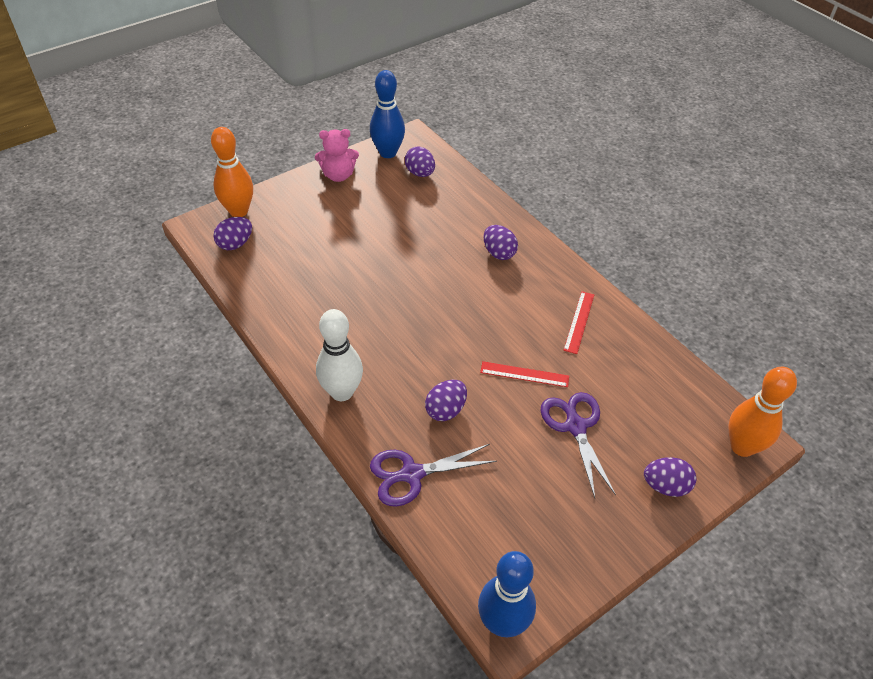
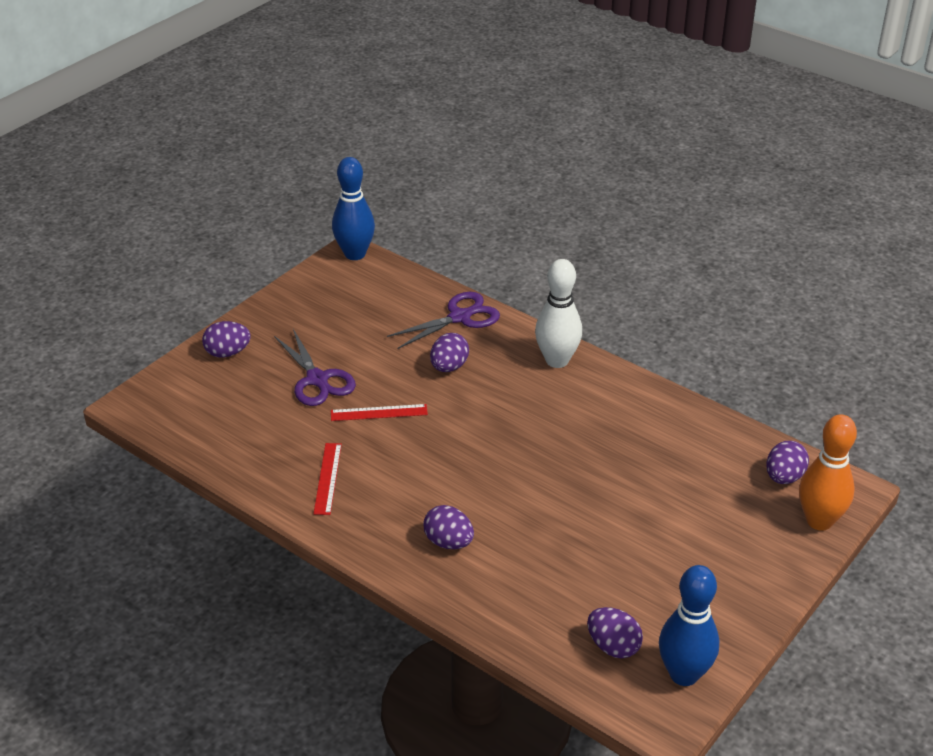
camera: 165 degrees right, 10 degrees down
pink teddy bear [315,129,359,182] -> none
orange bowling pin [728,367,797,457] -> none

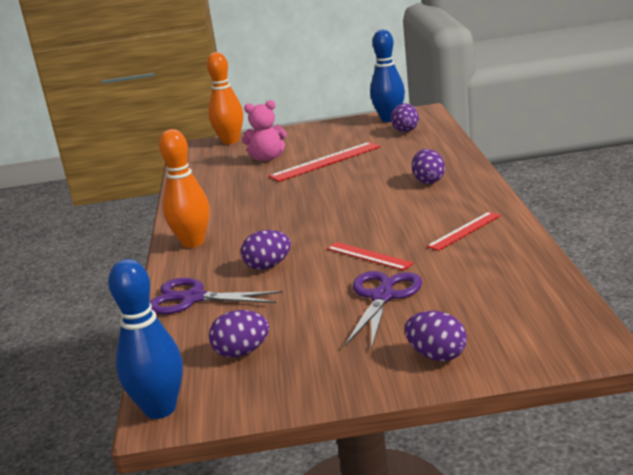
camera: 130 degrees left, 15 degrees down
white bowling pin [535,259,582,368] -> orange bowling pin [159,129,210,248]
purple egg [766,441,809,484] -> purple egg moved to [209,310,269,358]
none -> pink teddy bear [242,100,287,161]
none -> red ruler [269,142,380,182]

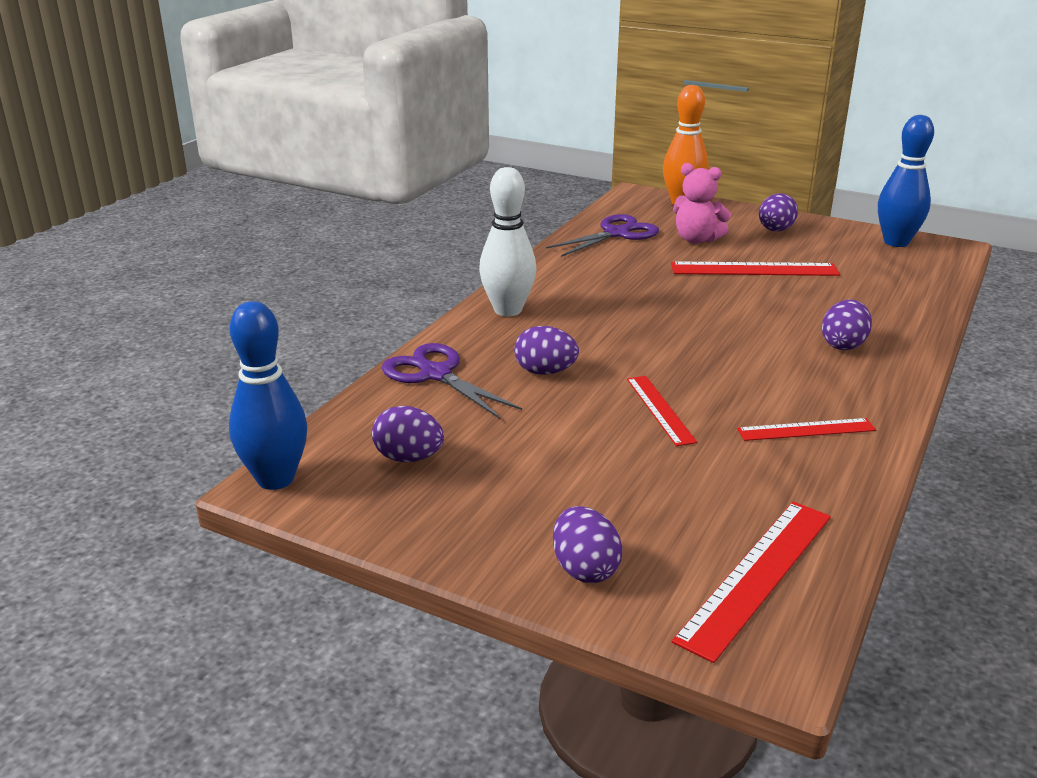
camera: 30 degrees right, 5 degrees up
orange bowling pin [159,129,210,248] -> white bowling pin [479,167,536,316]
purple scissors [345,271,422,349] -> purple scissors moved to [546,214,659,257]
purple egg [391,104,419,132] -> purple egg moved to [759,193,798,231]
none -> red ruler [672,501,831,663]

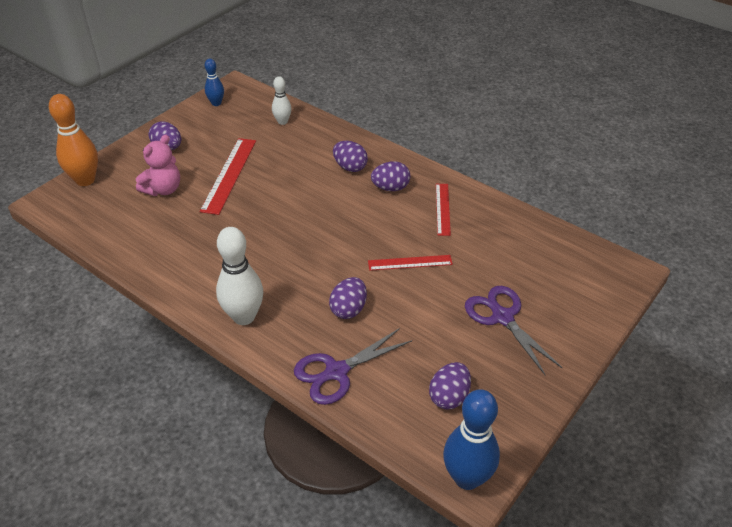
camera: 80 degrees left, 15 degrees up
purple scissors [546,214,659,257] -> purple scissors moved to [465,286,562,376]
purple egg [553,506,623,583] -> purple egg moved to [371,161,410,191]
red ruler [672,501,831,663] -> none
blue bowling pin [878,115,934,247] -> blue bowling pin [205,59,224,106], size x0.57
none -> white bowling pin [272,76,292,125]

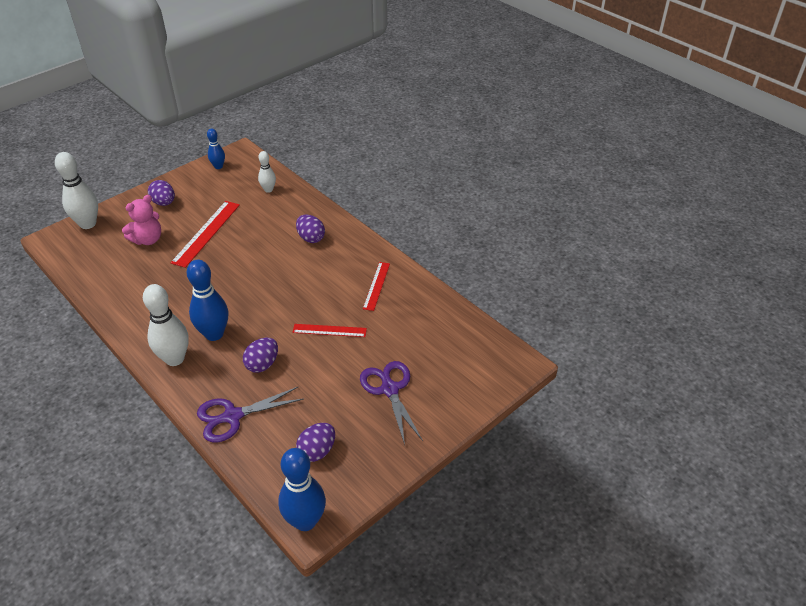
camera: 10 degrees right, 0 degrees up
orange bowling pin [49,94,98,186] -> white bowling pin [55,152,98,229]
purple egg [371,161,410,191] -> none
none -> blue bowling pin [187,260,228,341]

